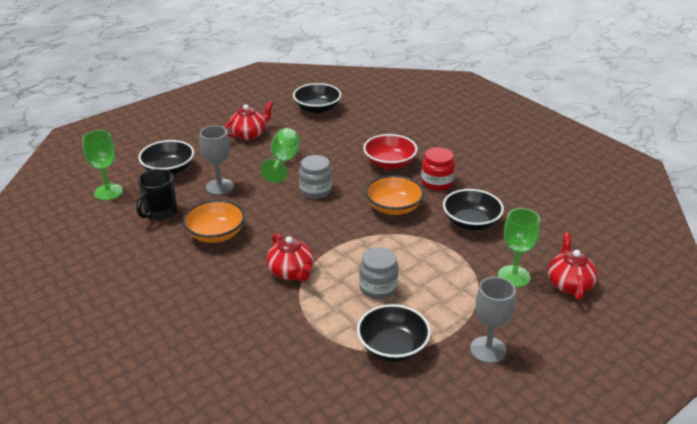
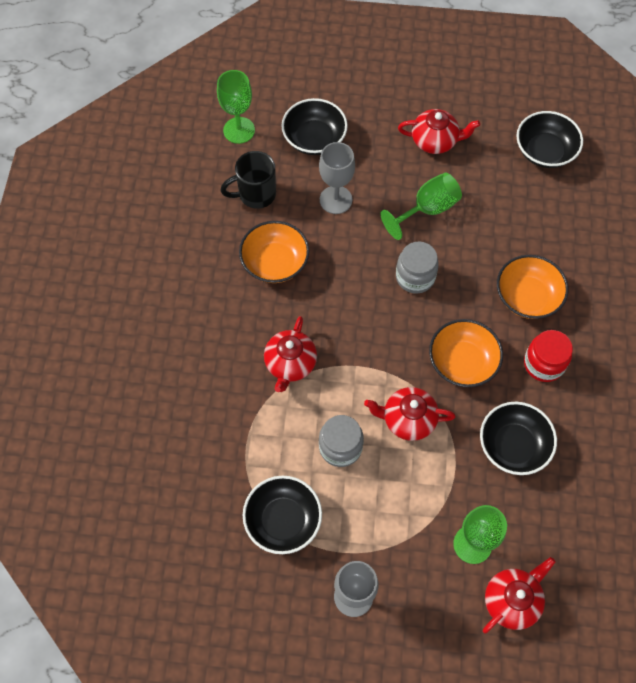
camera: 45 degrees right, 30 degrees up
red bowl [363,134,417,170] -> orange bowl [497,255,569,319]
none -> red teapot [364,387,456,441]

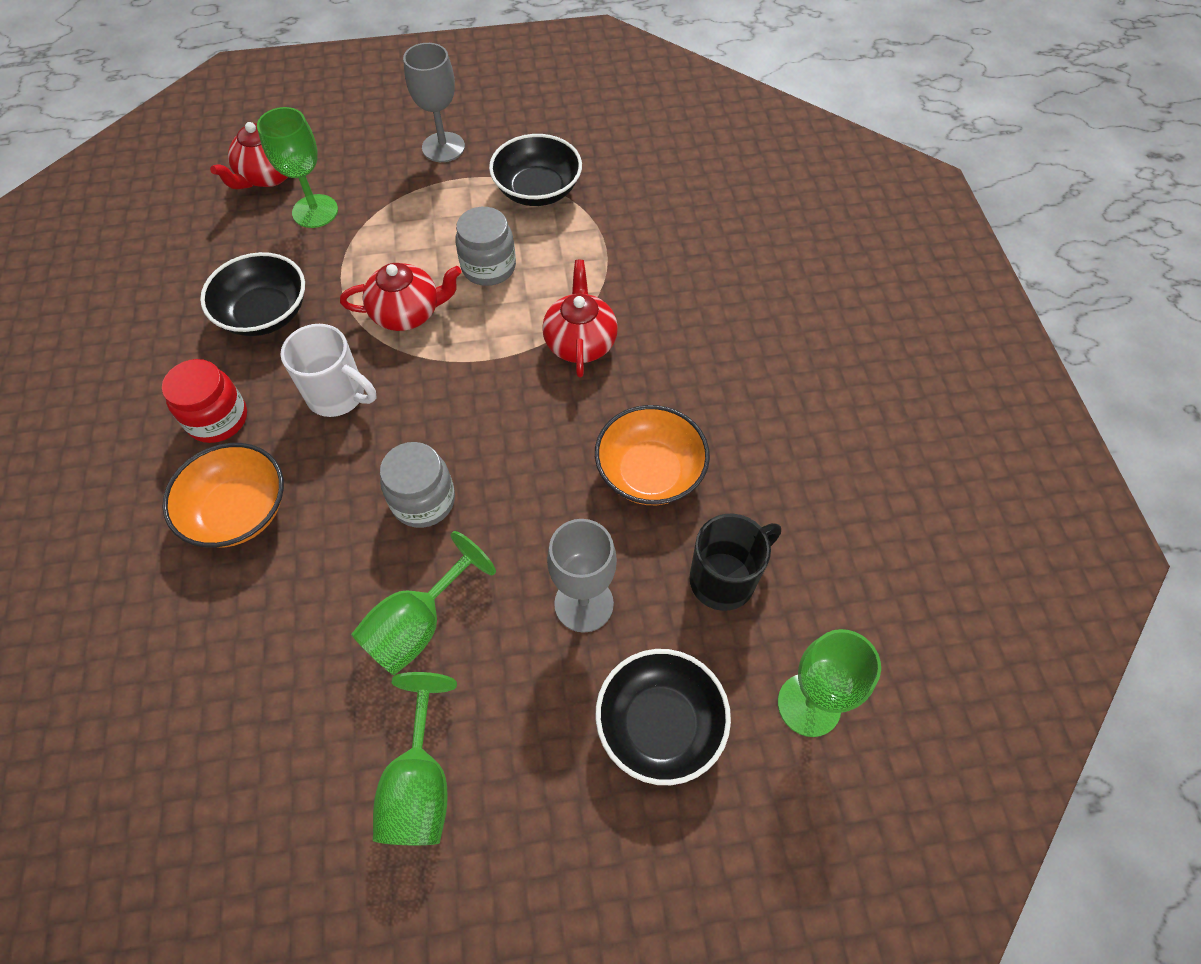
camera: 165 degrees right, 5 degrees down
red teapot [398,109,480,154] -> green goblet [373,672,457,845]
orange bowl [429,319,503,387] -> white mug [281,324,376,417]
black bowl [516,111,583,168] -> none

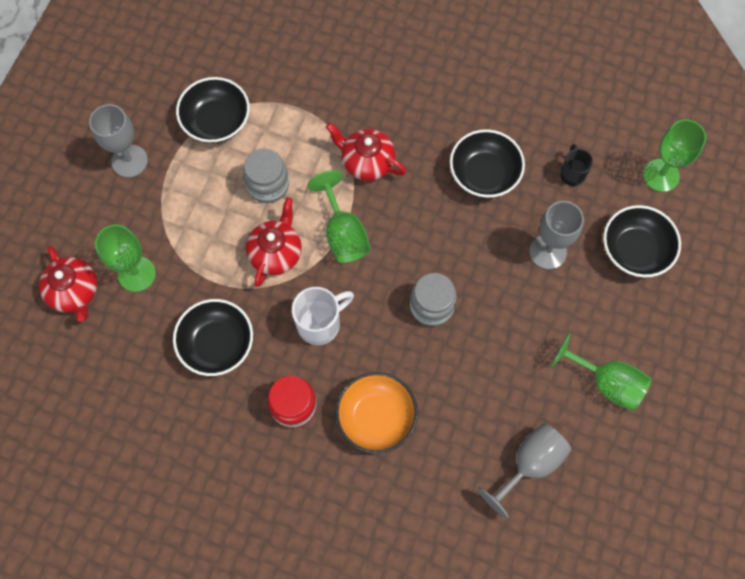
camera: 60 degrees left, 10 degrees up
green goblet [351,531,496,675] -> green goblet moved to [307,170,371,263]
orange bowl [595,405,710,505] -> black bowl [450,129,525,198]
black mug [689,514,781,611] -> black mug [560,144,593,186], size x0.62
none -> grey goblet [477,423,572,519]

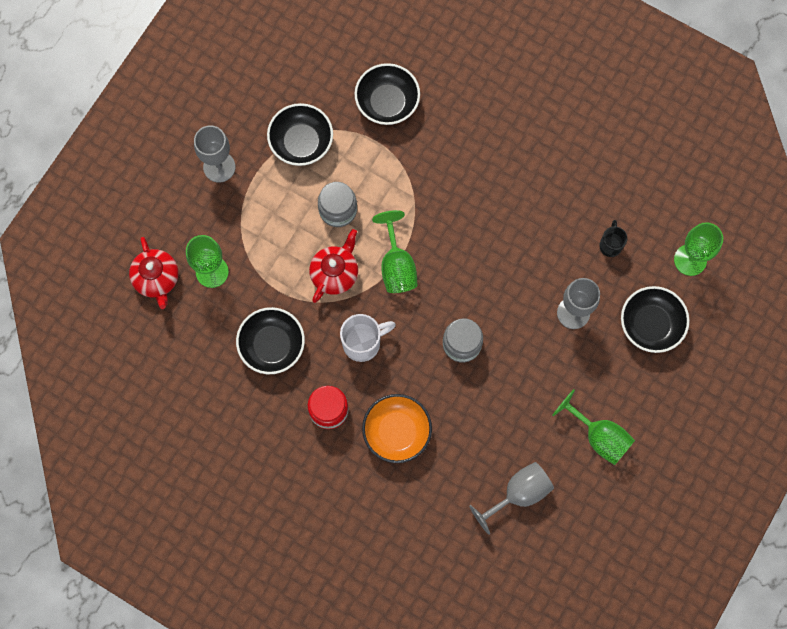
camera: 10 degrees right, 5 degrees up
red teapot [326,123,406,181] -> none
black bowl [450,129,525,198] -> black bowl moved to [355,63,420,125]

